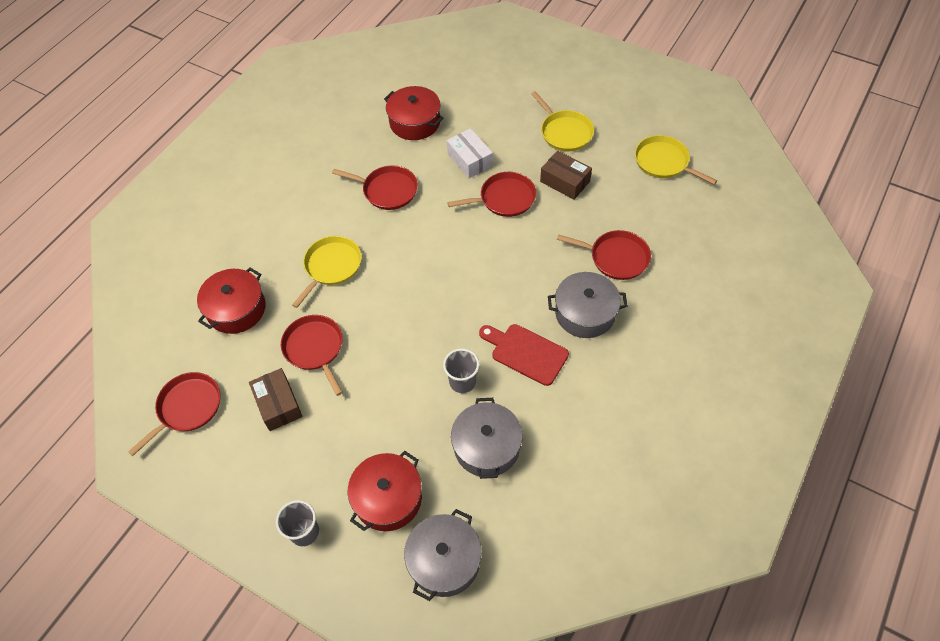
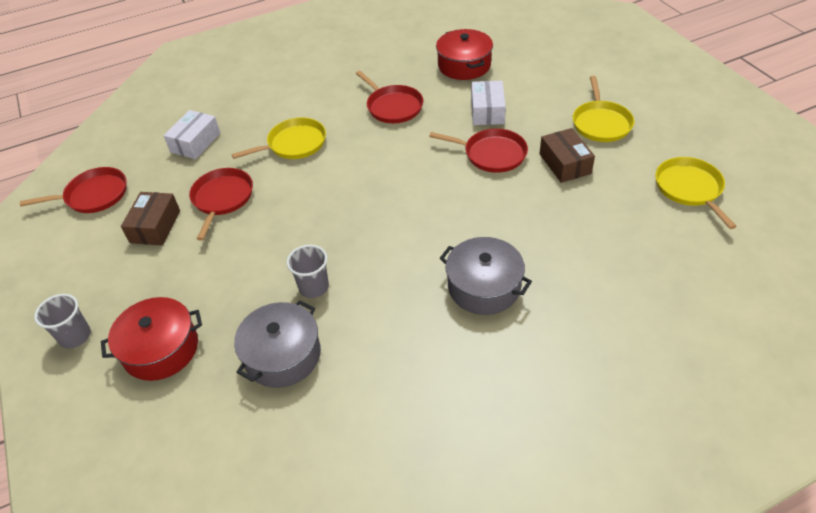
camera: 35 degrees right, 10 degrees down
red pot [197,267,266,334] -> white box [164,110,220,159]
grey pot [404,509,482,601] -> none
red cutting board [479,324,569,386] -> none
red pan [557,230,651,280] -> none

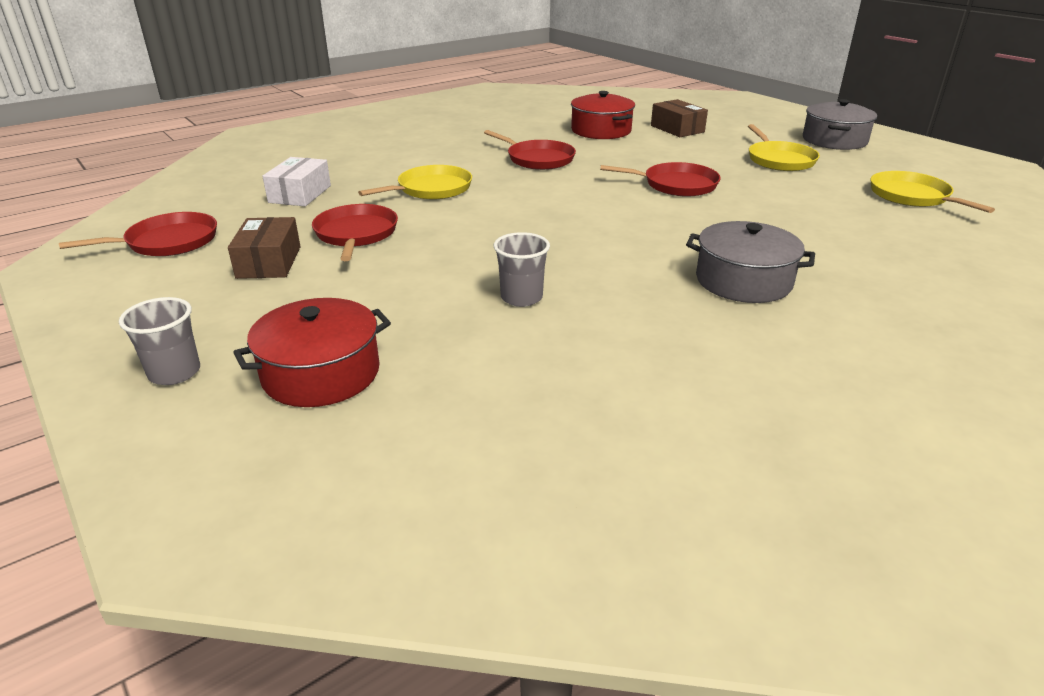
camera: 15 degrees left, 15 degrees down
grey pot [234,300,321,388] -> grey pot moved to [803,99,877,150]
white box [471,81,506,125] -> none
brown box [540,128,595,183] -> brown box moved to [651,99,708,137]

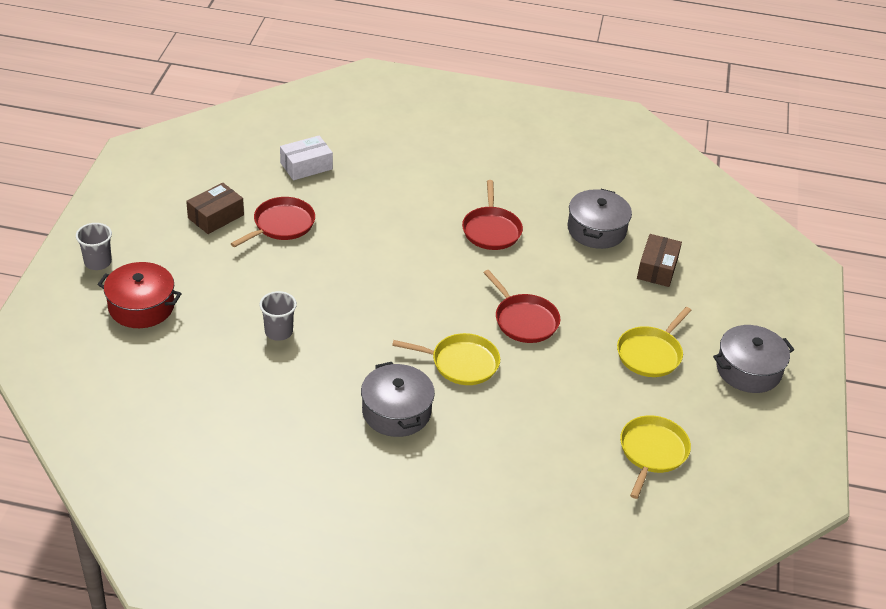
camera: 45 degrees right, 10 degrees up
red pan [59,212,217,256] -> none
yellow pan [358,165,472,200] -> yellow pan moved to [392,333,500,385]
red pot [571,91,635,139] -> grey pot [567,189,632,249]

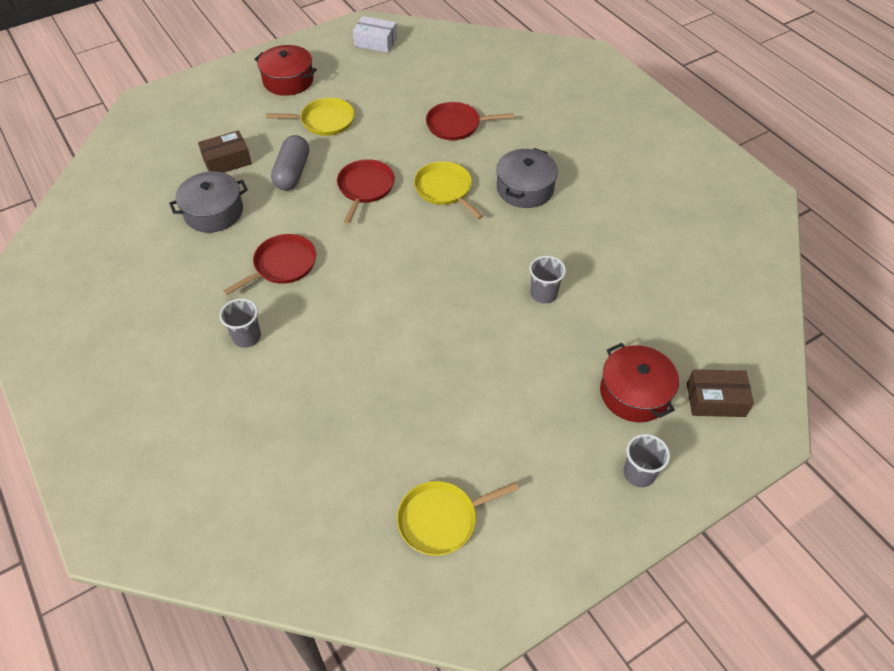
camera: 130 degrees left, 10 degrees up
brown box [186,183,244,234] -> brown box moved to [687,369,754,417]
red pan [231,197,315,247] -> red pan moved to [426,102,514,140]
white box [280,135,333,180] -> white box moved to [353,16,397,53]
yellow pan [620,415,691,499] -> yellow pan moved to [397,481,519,556]
grey pot [713,325,794,393] -> red pot [254,45,317,96]
none -> grey cup [220,298,261,348]
none -> grey capsule [271,135,309,190]

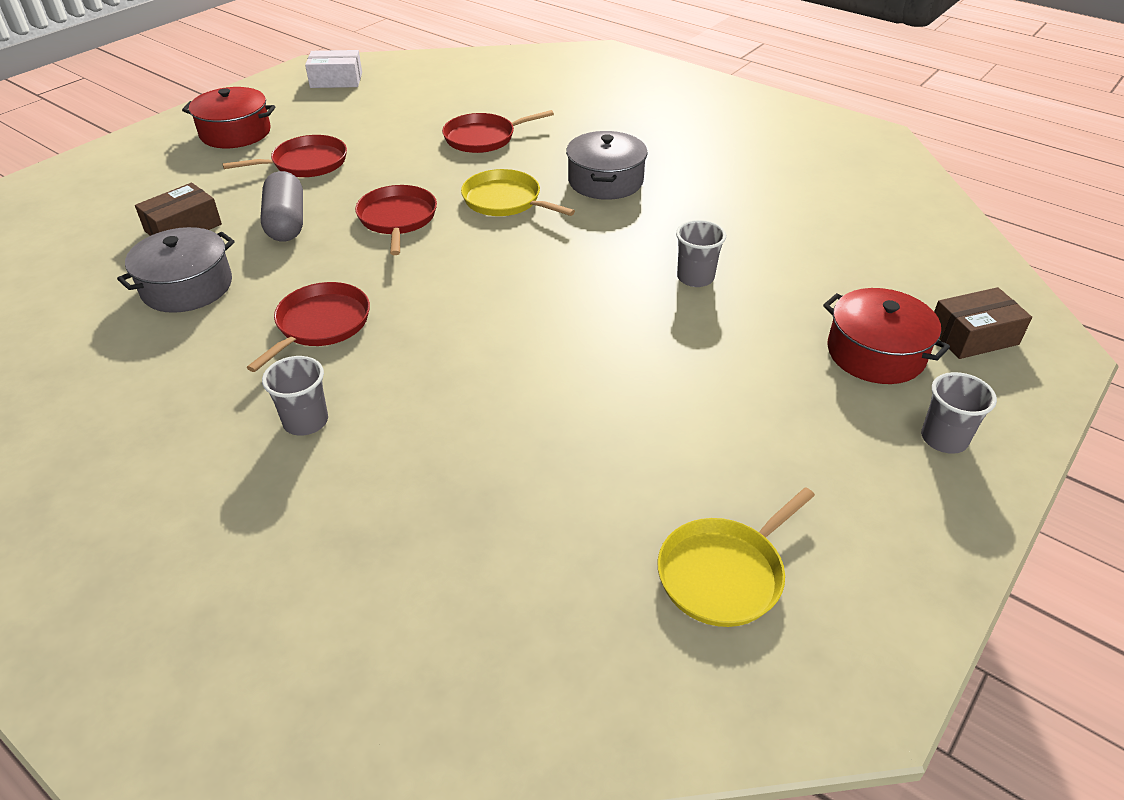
camera: 20 degrees left, 10 degrees down
yellow pan [266,98,355,136] -> red pan [223,135,347,177]

